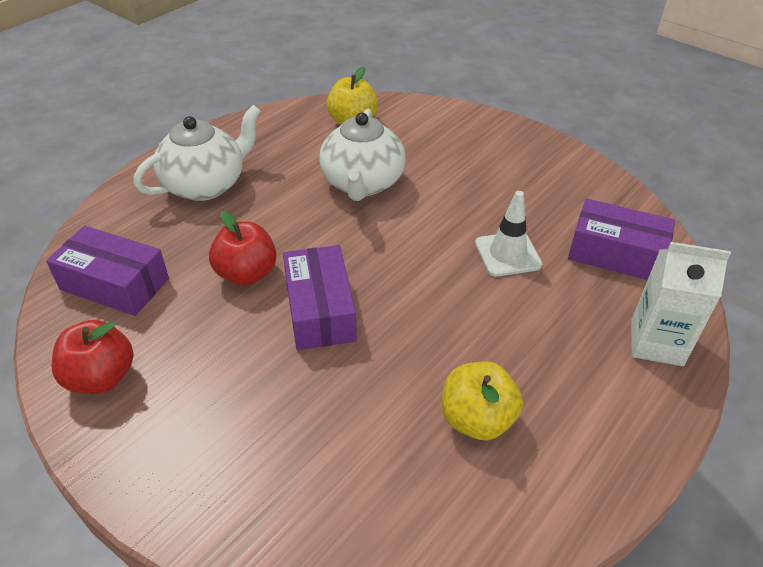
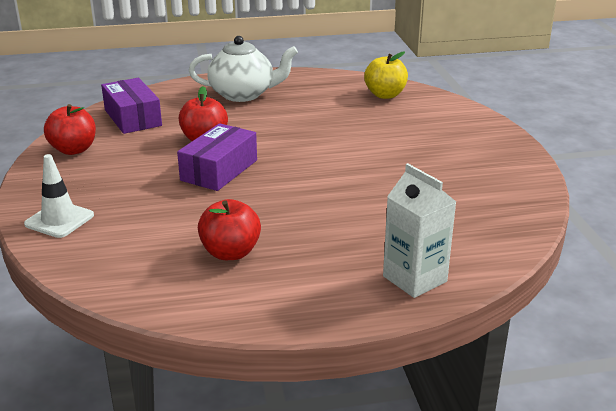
camera: 40 degrees right, 15 degrees down
white teapot [319,109,406,201] -> none
yellow apple [442,362,523,440] -> red apple [198,199,261,260]
white traffic cone [475,191,542,277] -> white traffic cone moved to [24,154,94,238]
purple box [568,198,675,280] -> none

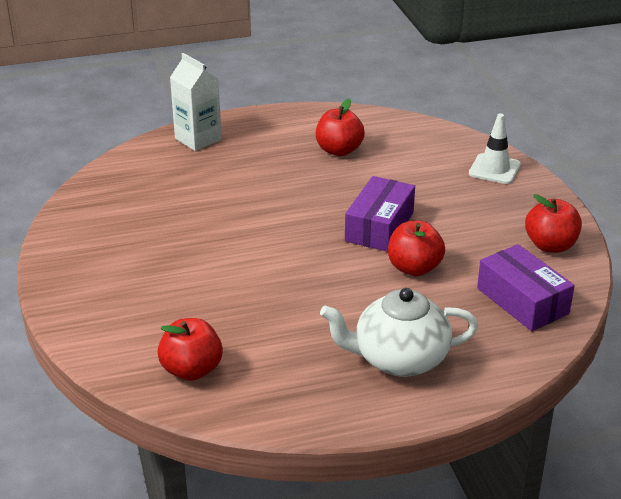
camera: 175 degrees right, 5 degrees up
yellow apple [364,51,408,99] -> red apple [157,318,223,381]

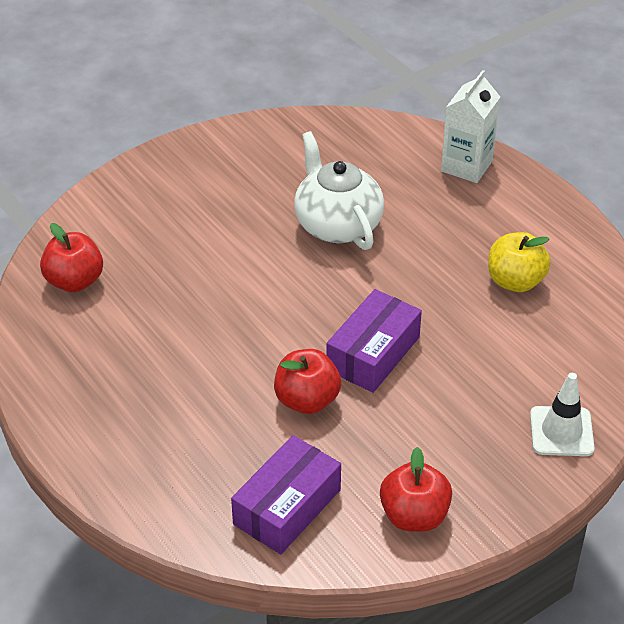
camera: 70 degrees right, 10 degrees up
red apple [316,99,365,156] -> yellow apple [488,232,551,292]
white teapot [320,288,478,377] -> white teapot moved to [294,131,384,250]
purple box [345,176,415,252] -> purple box turned 60 degrees counterclockwise [326,289,422,393]

